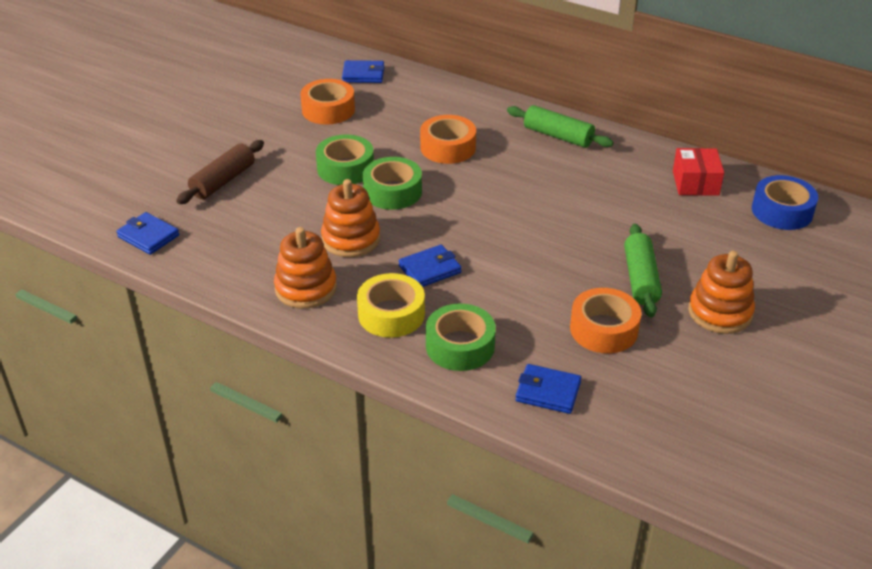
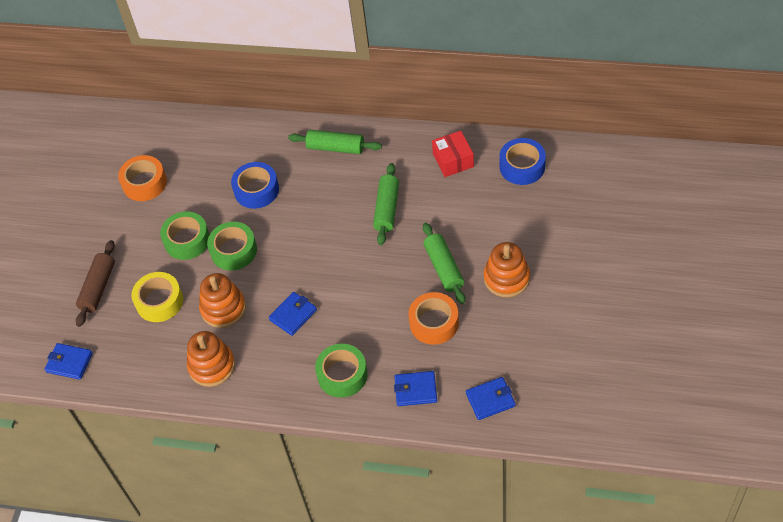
camera: 15 degrees left, 15 degrees up
blue wallet [342,60,385,83] -> blue wallet moved to [466,377,516,420]
yellow tape [357,273,425,338] -> yellow tape moved to [132,272,183,322]
orange tape [420,115,476,164] -> blue tape [231,162,279,209]
none -> green rolling pin [373,163,399,245]

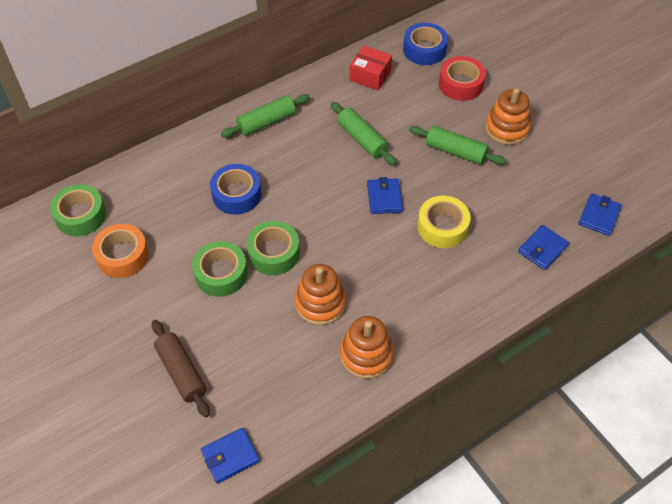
camera: 50 degrees left, 0 degrees up
yellow tape [132,272,183,322] -> yellow tape moved to [417,196,471,248]
blue wallet [269,292,317,336] -> blue wallet moved to [367,177,403,214]
green tape [315,344,368,398] -> green tape moved to [50,184,106,236]
orange tape [408,292,459,345] -> none
none -> red tape [439,56,486,101]

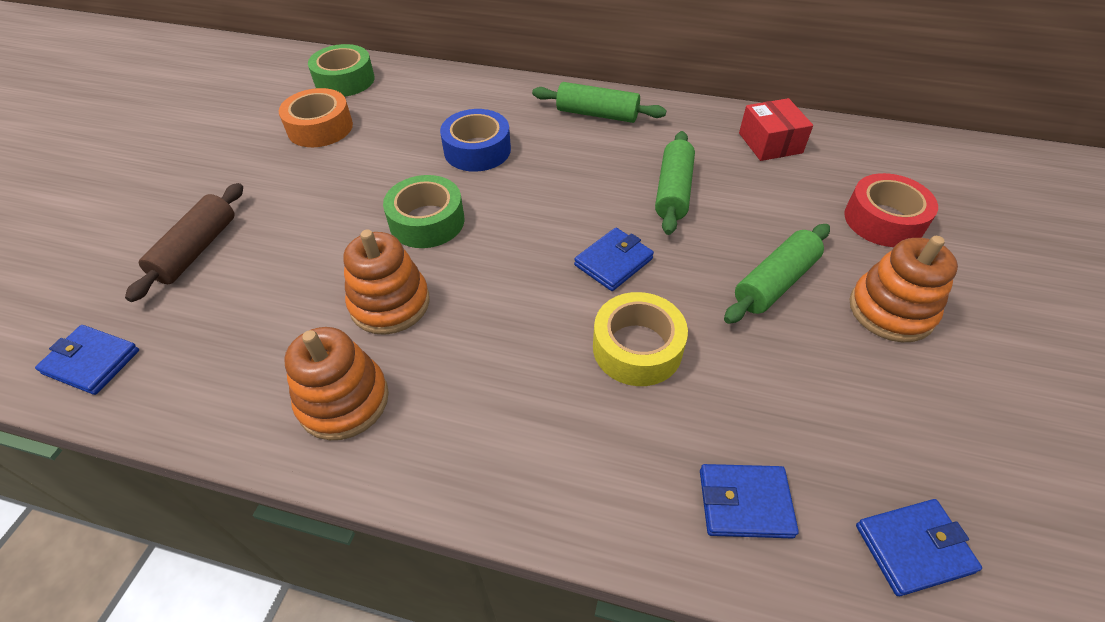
camera: 50 degrees right, 5 degrees down
green tape [192,241,248,297] -> none
blue tape [403,23,448,65] -> none
green rolling pin [409,126,506,165] -> green rolling pin turned 60 degrees clockwise [724,224,830,324]

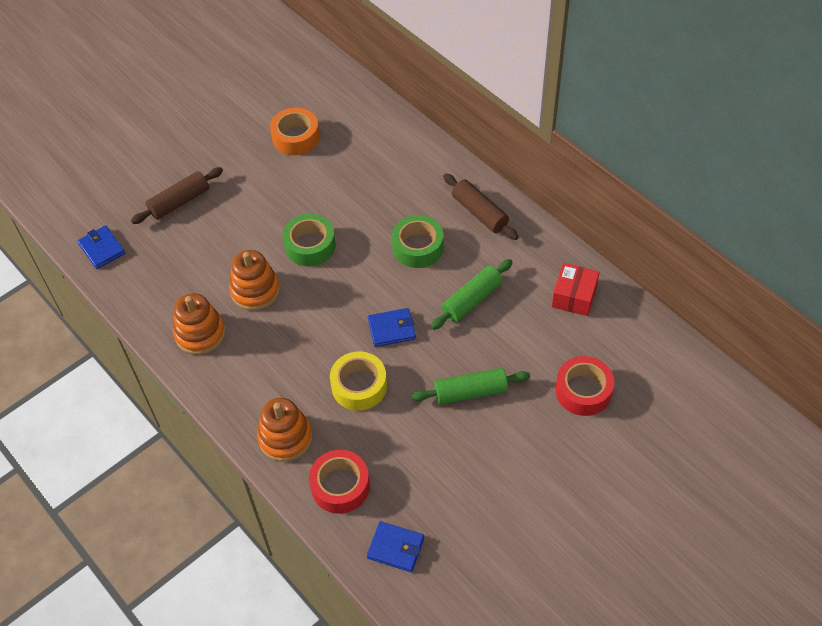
camera: 35 degrees right, 5 degrees up
green tape [308,44,375,97] -> green tape moved to [392,215,444,268]
blue tape [440,109,511,172] -> none
green rolling pin [532,82,667,123] -> brown rolling pin [443,174,519,240]
blue wallet [700,464,799,538] -> red tape [309,450,370,514]
orange stacking toy [850,236,958,342] -> orange stacking toy moved to [257,398,312,462]

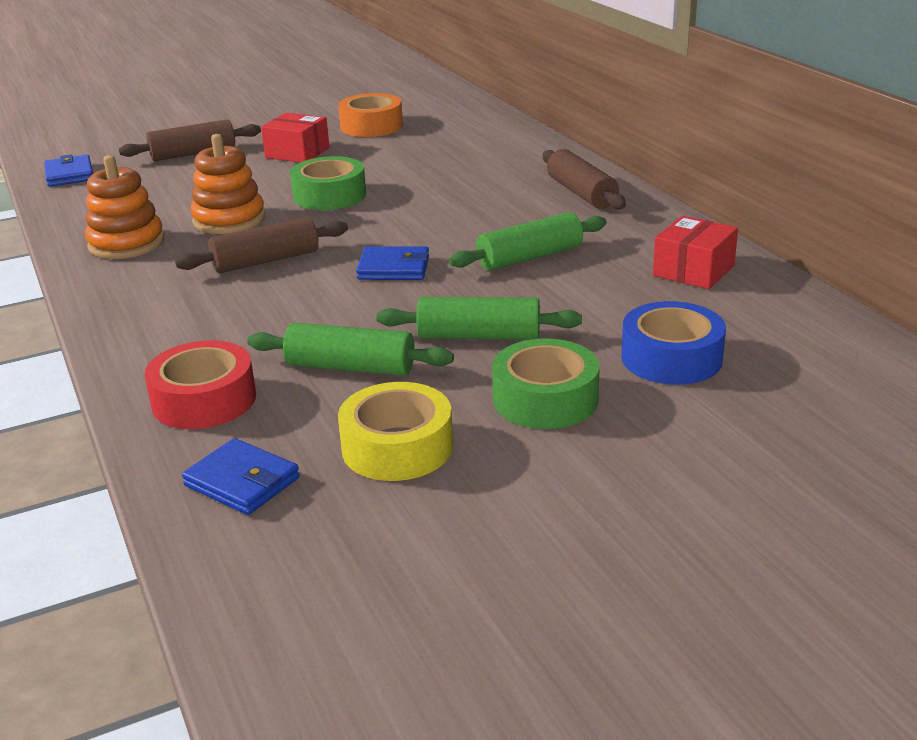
camera: 15 degrees right, 25 degrees down
orange stacking toy [257,398,312,462] -> none
yellow tape [330,351,387,411] -> yellow tape moved to [338,382,453,481]
green tape [392,215,444,268] -> green tape moved to [492,338,600,429]
red tape [555,356,614,416] -> blue tape [621,301,726,385]
none -> brown rolling pin [175,217,348,273]
none -> green rolling pin [247,323,454,376]
none -> red box [261,113,330,163]

